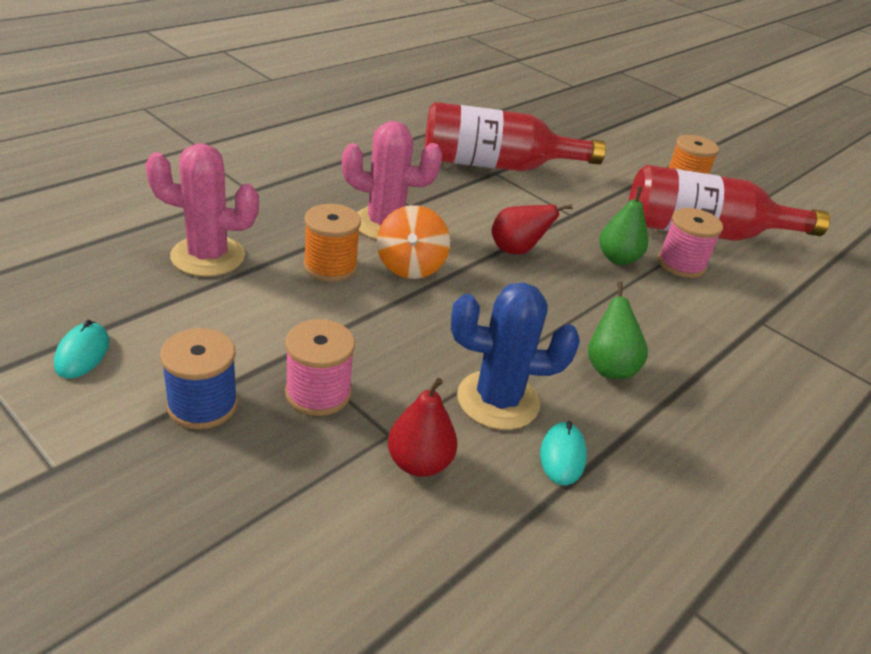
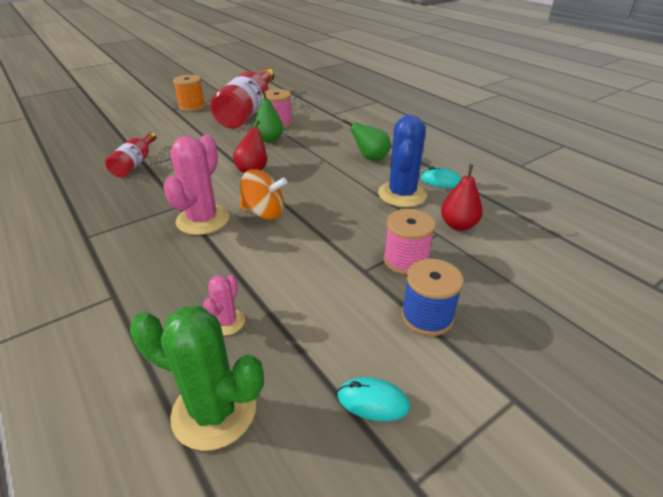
camera: 75 degrees left, 0 degrees up
pink cactus [145,144,259,277] -> pink cactus [203,275,245,336], size x0.52
orange spool [304,204,361,282] -> none
red bottle [424,102,606,171] -> red bottle [105,132,156,178], size x0.53
none -> green cactus [130,306,264,451]

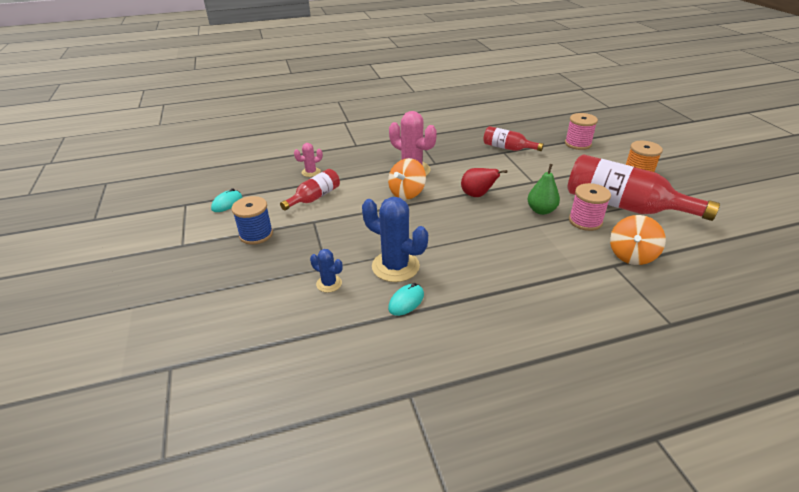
camera: 110 degrees right, 0 degrees up
green cactus [130,306,264,451] -> none
pink cactus [203,275,245,336] -> pink cactus turned 60 degrees counterclockwise [294,143,323,177]
green pear [343,119,391,160] -> none
pink spool [384,209,436,275] -> pink spool moved to [565,113,598,150]
red pear [441,164,483,231] -> blue cactus [310,249,342,293]
none -> red bottle [280,169,340,211]
none -> orange spinning top [610,215,666,265]

